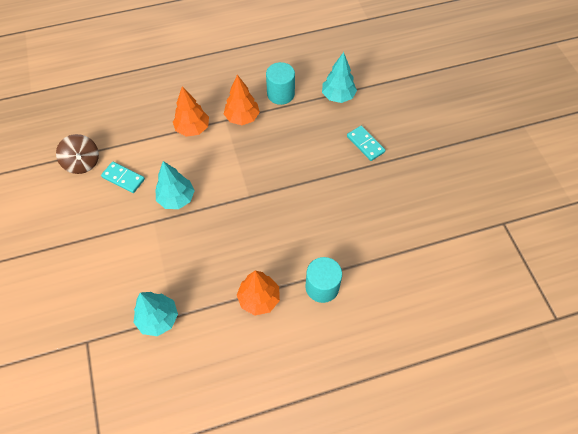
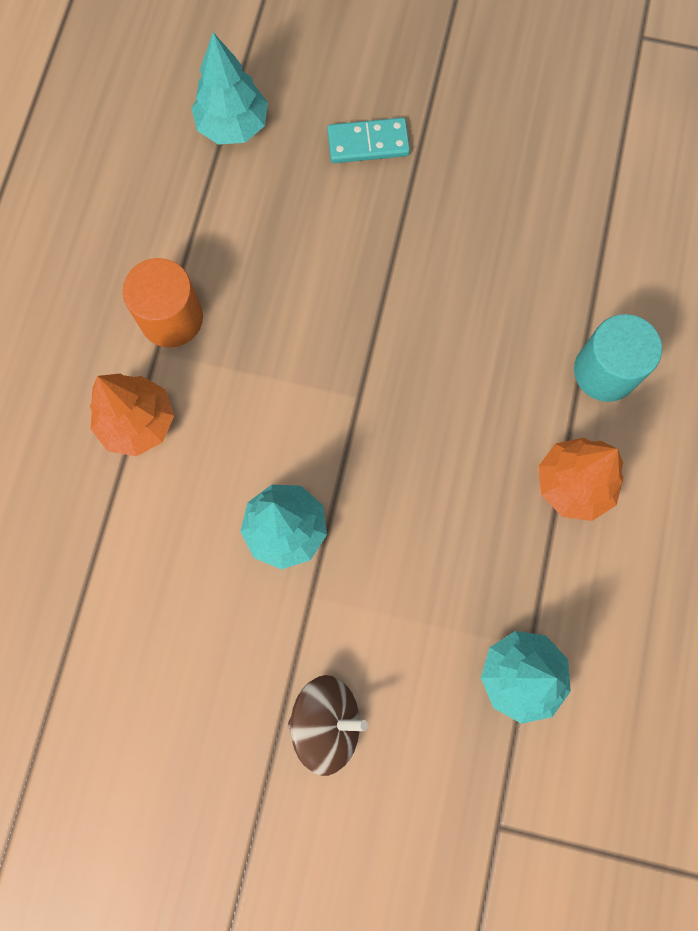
camera: 60 degrees left, 15 degrees up
brown spinning top [56,134,99,174] -> brown spinning top moved to [288,675,368,776]
turquoise domino [101,162,145,193] -> none
orange tree [224,75,260,125] -> orange cylinder [123,258,203,348]
turquoise cylinder [266,62,295,105] -> none

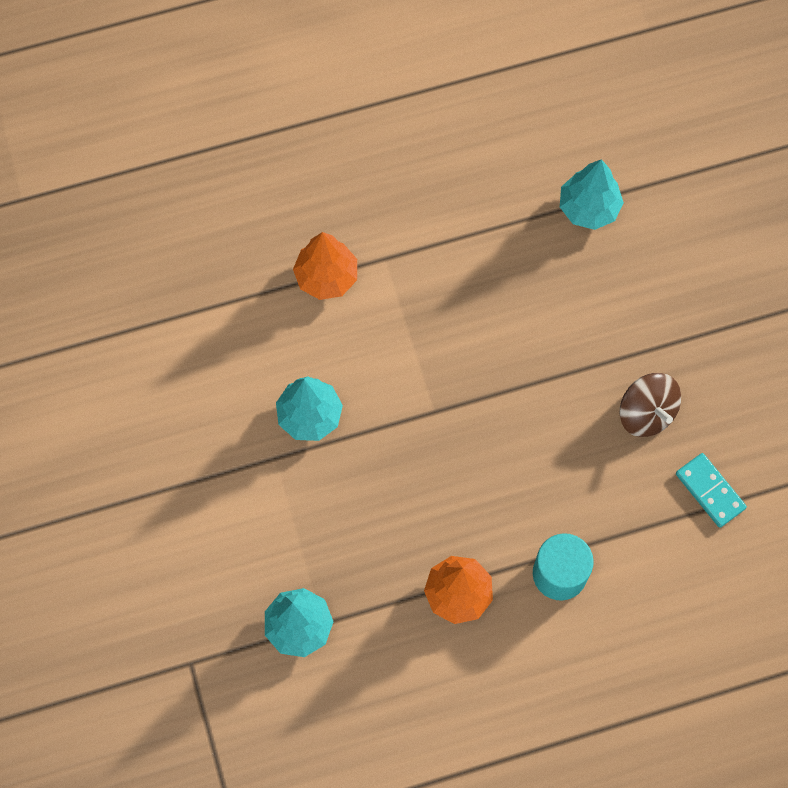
camera: 60 degrees right, 5 degrees down
orange cylinder [123,258,203,348] -> none
brown spinning top [288,675,368,776] -> brown spinning top moved to [620,373,681,437]
turquoise domino [327,118,410,163] -> turquoise domino moved to [676,453,747,528]

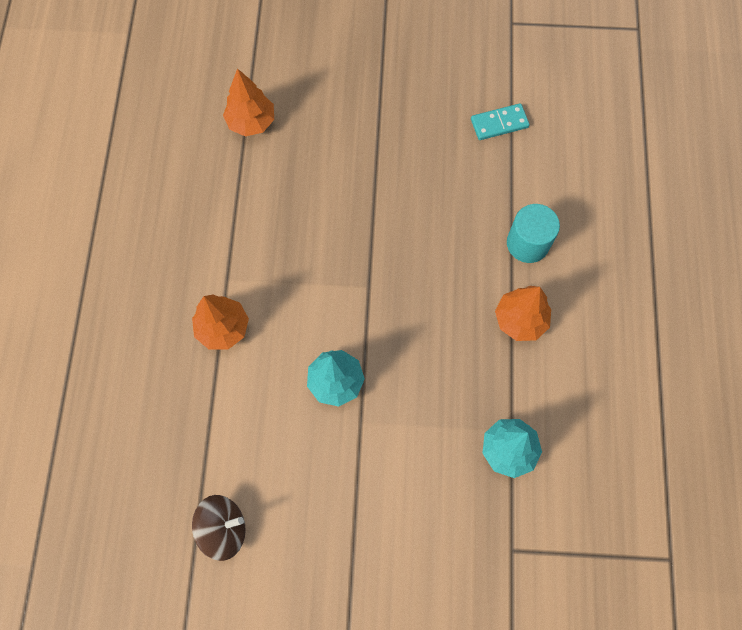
camera: 70 degrees left, 0 degrees up
turquoise tree [560,159,624,230] -> orange tree [223,68,274,136]
brown spinning top [620,373,681,437] -> brown spinning top moved to [192,495,246,561]

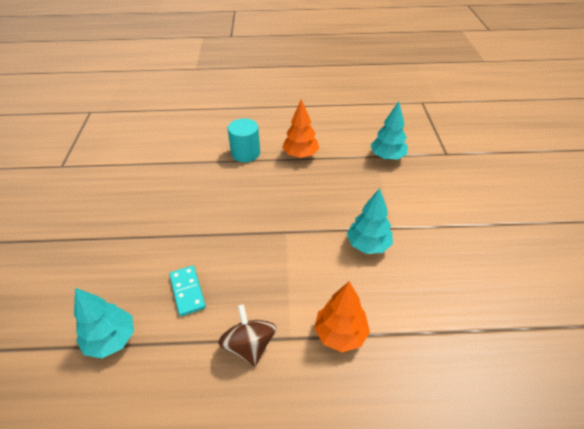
camera: 95 degrees left, 25 degrees down
brown spinning top [192,495,246,561] -> brown spinning top moved to [218,304,276,367]
orange tree [223,68,274,136] -> turquoise tree [74,288,134,358]
turquoise domino [471,103,530,140] -> turquoise domino moved to [169,266,206,316]

